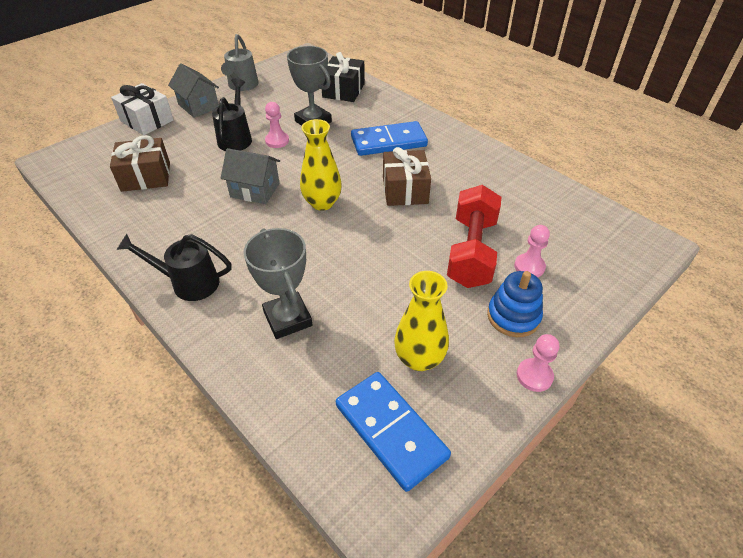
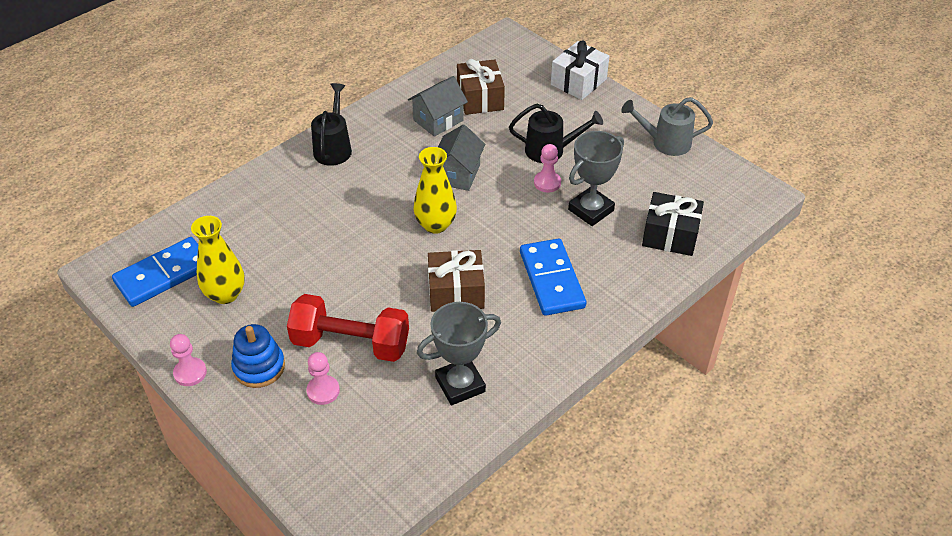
camera: 90 degrees right, 0 degrees up
grey house [168,63,219,118] -> grey house moved to [408,76,468,137]
grey trophy [244,228,313,339] -> grey trophy moved to [417,302,501,405]

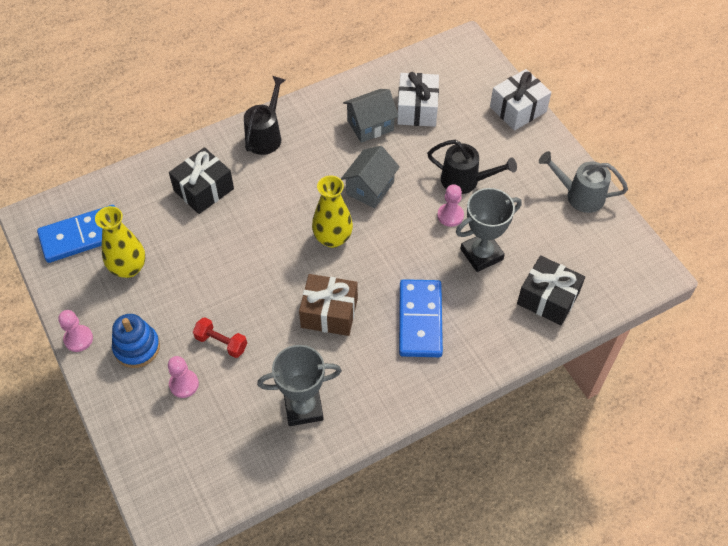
camera: 15 degrees right, 10 degrees up
red dumbbell [287,294,409,362] -> red dumbbell [193,317,247,358], size x0.50
brown gift [457,59,505,115] -> white gift [397,72,439,127]
none -> black gift [169,147,234,214]

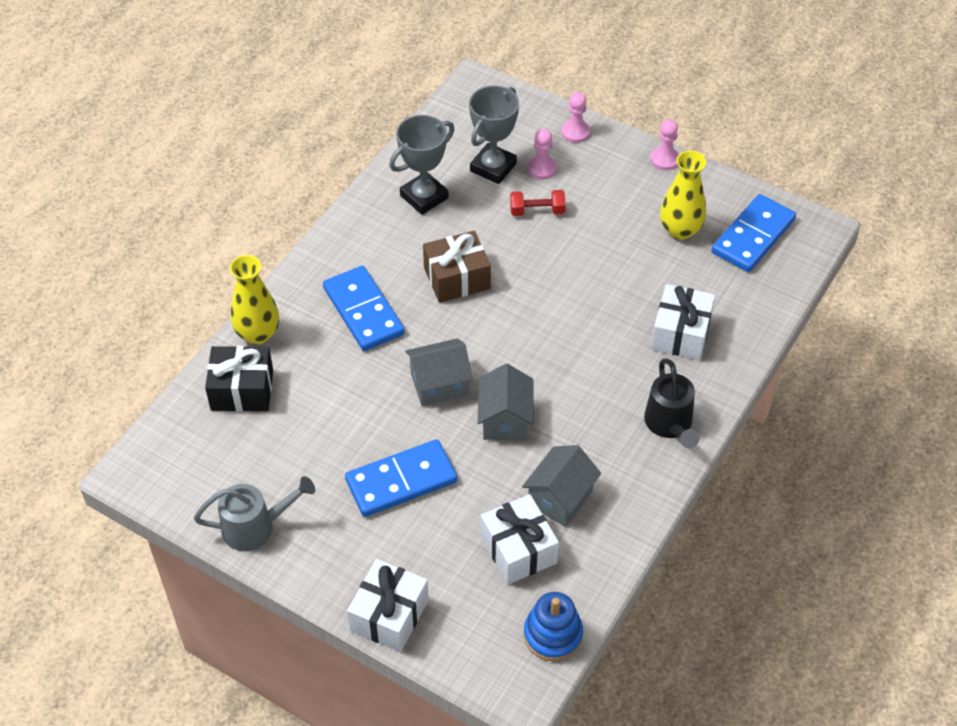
camera: 150 degrees right, 5 degrees down
blue stacking toy [112,314,160,368] -> blue stacking toy moved to [524,592,583,662]
black gift [169,147,234,214] -> white gift [651,284,715,360]
yellow vase [312,175,353,248] -> yellow vase moved to [230,255,279,345]
black watering can [427,140,517,194] -> blue domino [345,439,457,517]
pink pawn [437,184,464,227] -> pink pawn moved to [561,92,590,143]
grey trophy [456,188,522,272] -> grey trophy moved to [469,85,519,184]
none -> grey house [405,338,473,406]

